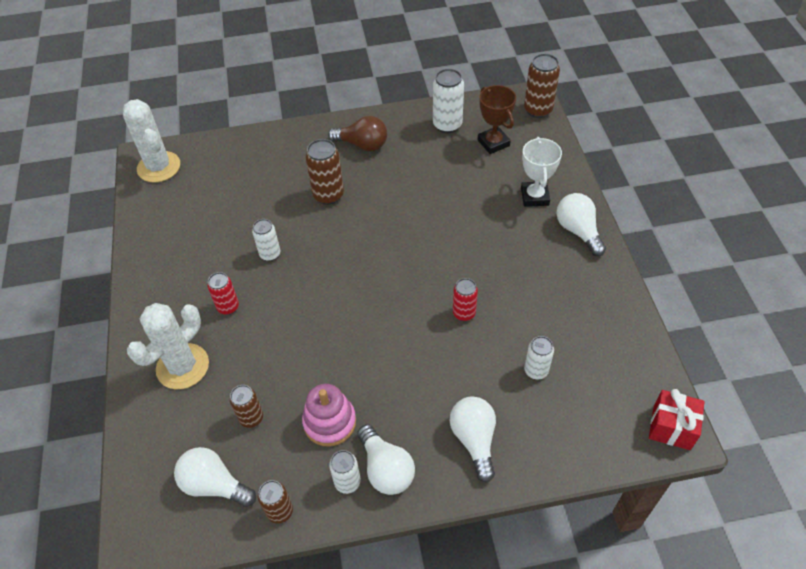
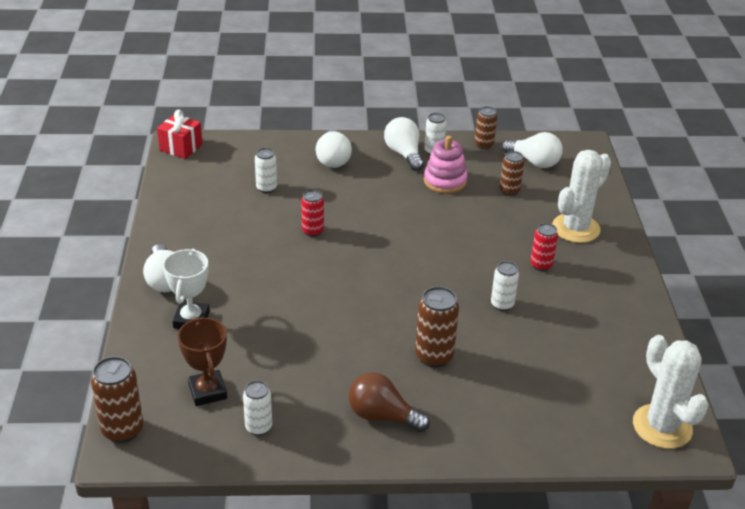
camera: 175 degrees left, 15 degrees down
white can [433,69,464,133] -> white can [243,380,272,436], size x0.65

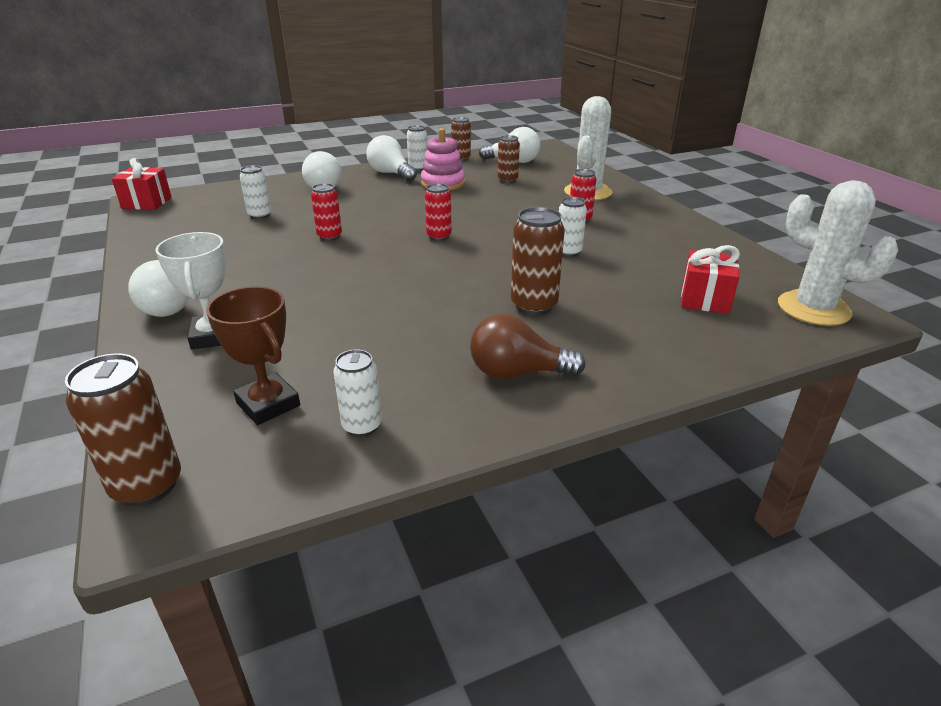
camera: 20 degrees left, 5 degrees down
none -> red can [425,183,452,241]
none -> red gift [681,245,740,314]

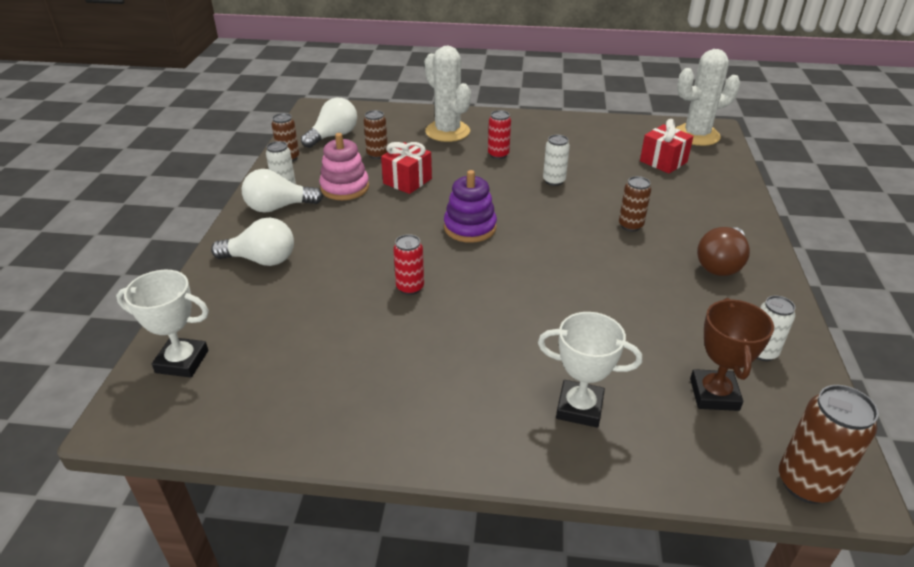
camera: 60 degrees left, 5 degrees up
red gift [112,158,172,210] -> red gift moved to [381,142,432,194]
white light bulb [128,260,190,317] -> none
brown trophy [206,286,300,425] -> brown trophy turned 75 degrees counterclockwise [690,298,774,411]
white can [240,165,271,219] -> none
red can [425,183,452,241] -> purple stacking toy [444,170,497,243]
brown can [511,207,565,315] -> brown can [619,176,651,232], size x0.65
none -> white trophy [116,270,209,378]

